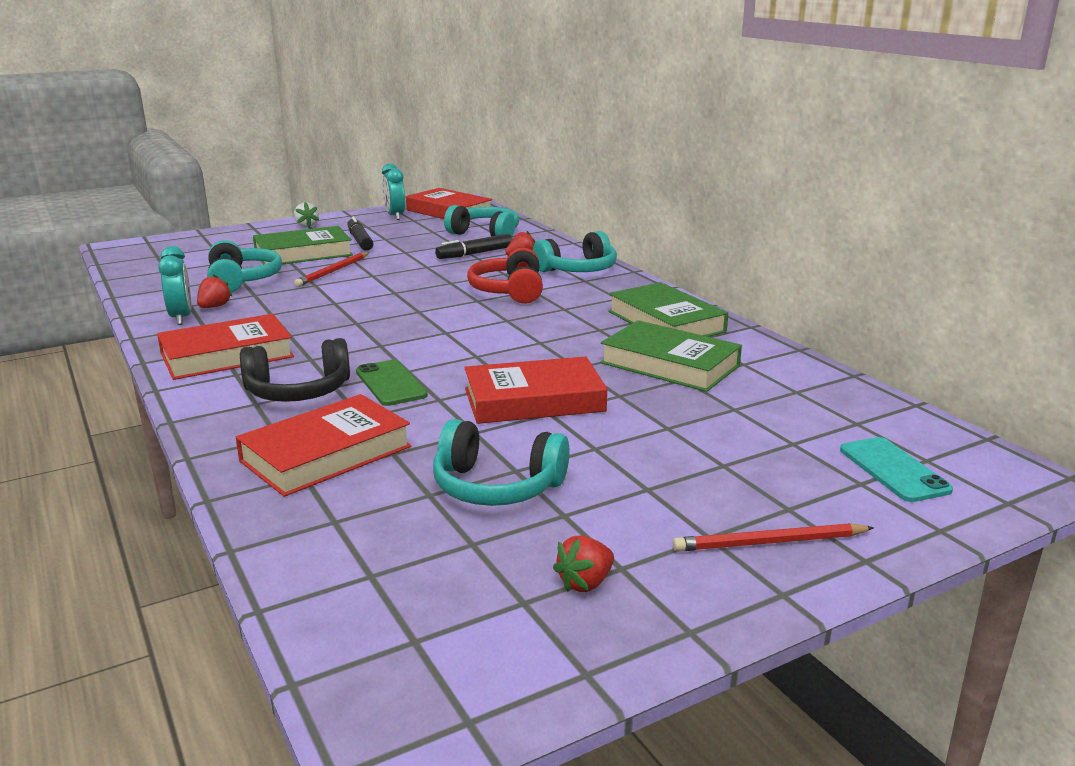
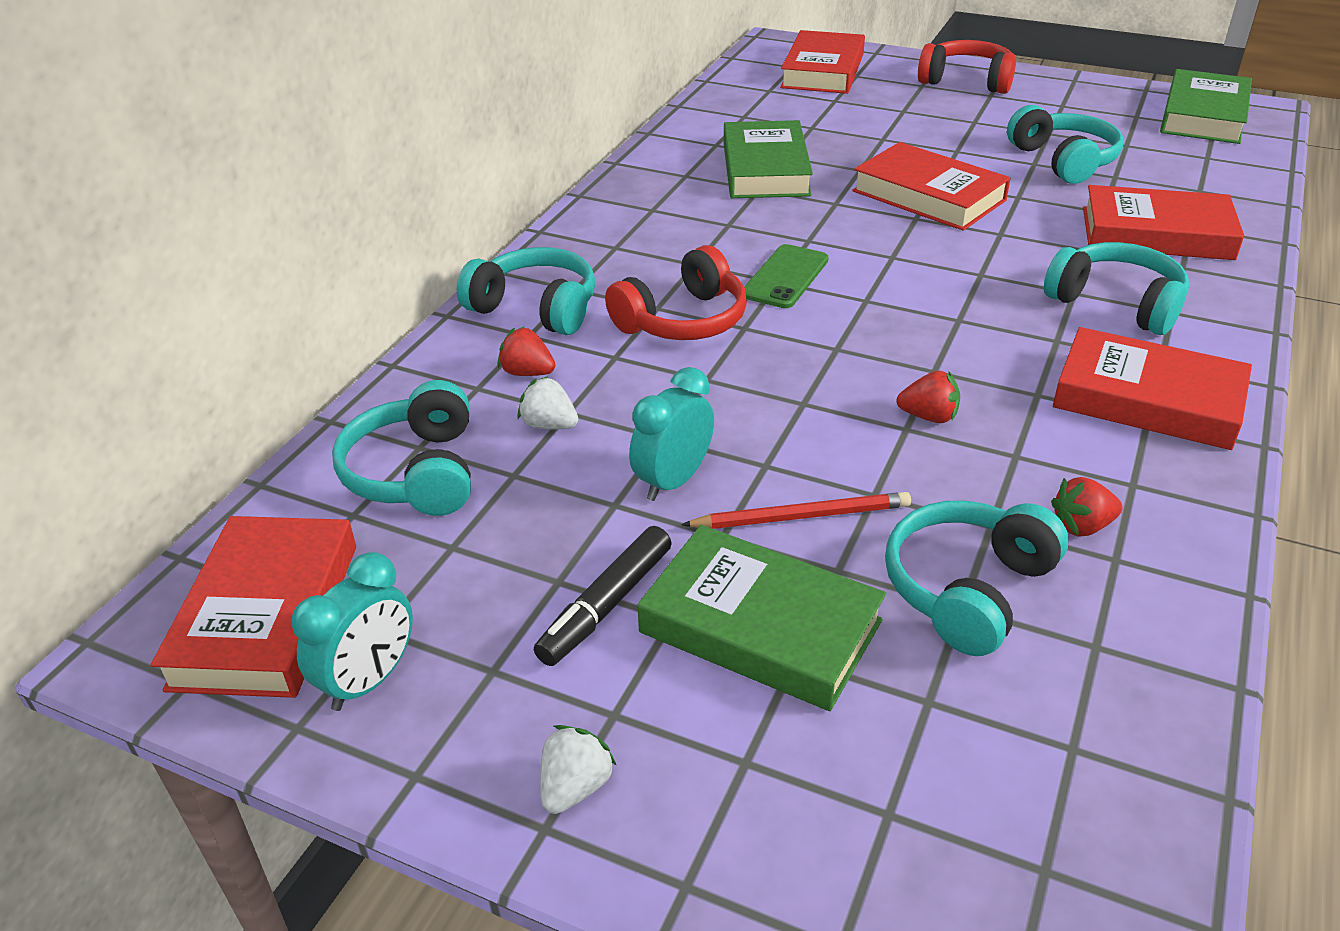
camera: 125 degrees left, 15 degrees up
turquoise clock [158,246,192,325] -> turquoise clock moved to [629,367,714,501]
black headphones [240,338,350,402] -> turquoise headphones [1044,242,1189,335]
green phone [356,360,428,406] -> green phone moved to [744,244,829,308]
black marker [435,234,512,259] -> white strawberry [517,376,578,429]
red strawberry [553,535,614,592] -> red strawberry moved to [897,371,960,423]
green book [608,282,728,337] -> green book moved to [1160,69,1252,144]
red pencil [673,523,874,552] -> red headphones [918,40,1016,94]
turquoise phone [840,437,953,502] -> red book [780,30,865,94]

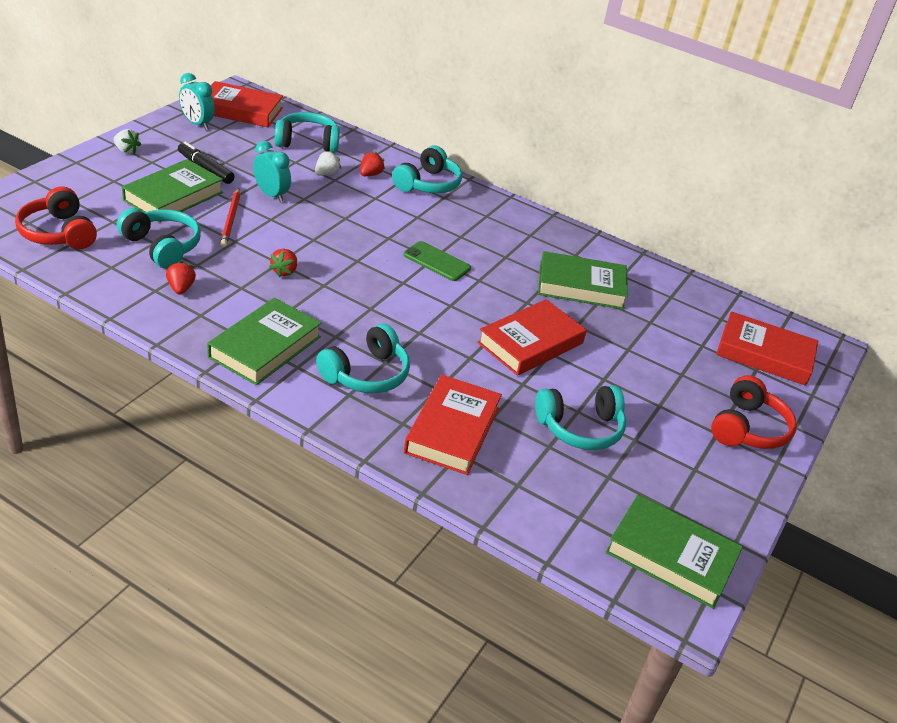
camera: 90 degrees right, 0 degrees up
red headphones [605,245,747,340] -> red headphones moved to [15,186,97,249]
red book [1053,327,1252,450] -> green book [207,298,322,386]

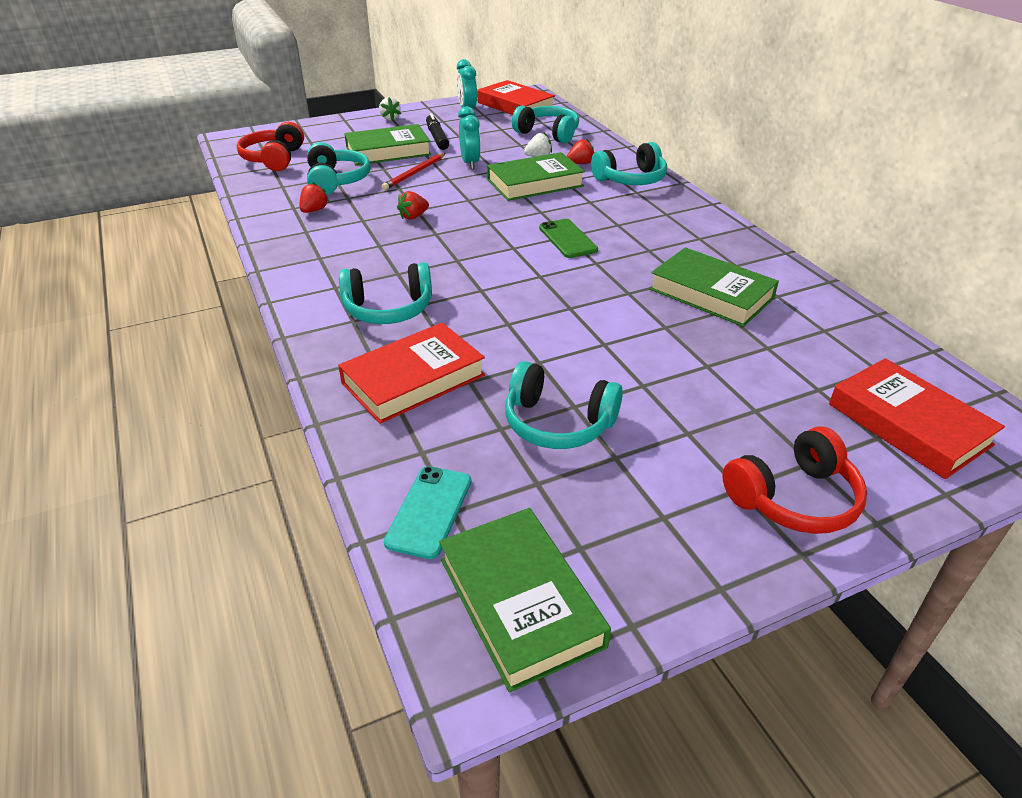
camera: 40 degrees right, 0 degrees up
green book [207,298,322,386] -> green book moved to [487,152,585,201]
red book [477,299,587,376] -> none
none -> turquoise phone [384,466,471,559]

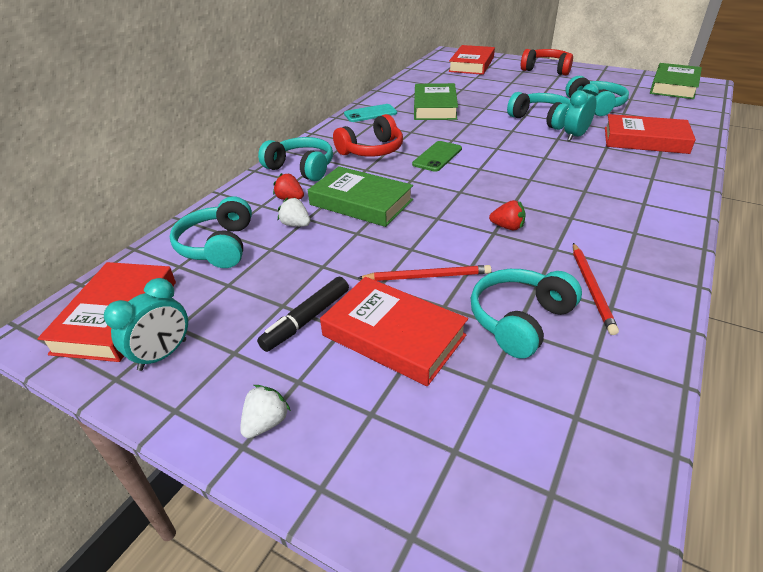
camera: 125 degrees left, 0 degrees up
red headphones [237,122,304,171] -> red headphones moved to [333,114,403,157]
red strawberry [299,182,330,213] -> red pencil [573,243,619,335]
turquoise headphones [339,262,432,324] -> turquoise headphones moved to [507,92,571,130]
green book [344,124,431,165] -> red book [320,277,468,386]
turquoise phone [384,466,471,559] -> turquoise phone moved to [344,104,397,122]
turquoise clock [458,106,481,169] -> turquoise clock moved to [564,83,599,141]

